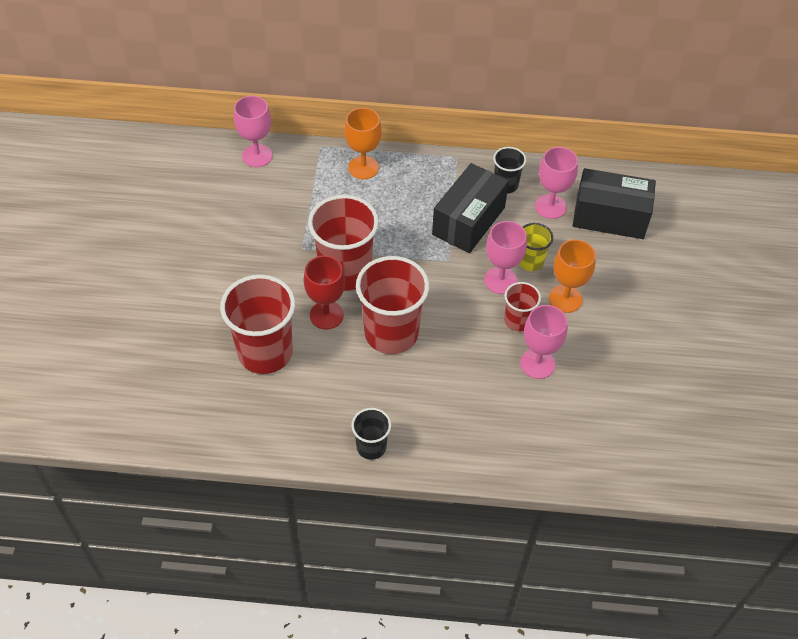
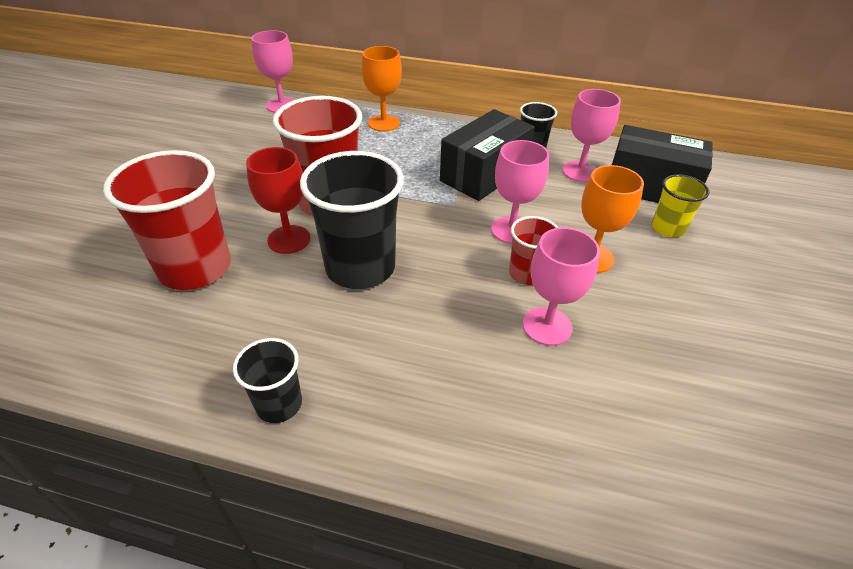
camera: 10 degrees right, 10 degrees down
red cup [356,256,429,354] -> black cup [300,151,404,289]
yellow cup [519,223,553,271] -> yellow cup moved to [652,174,710,237]

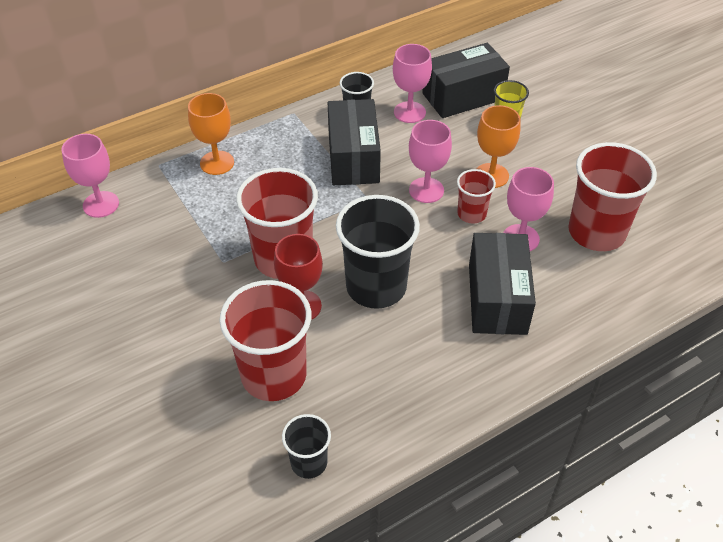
camera: 45 degrees left, 5 degrees up
black cup [233,338,302,423] -> black cup moved to [282,414,331,479]
none -> black box [469,233,536,335]
none -> red cup [568,142,657,251]

